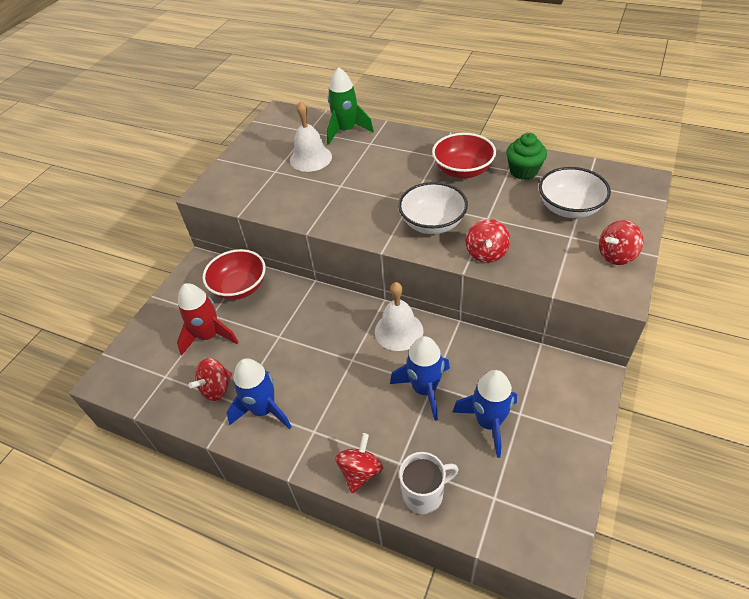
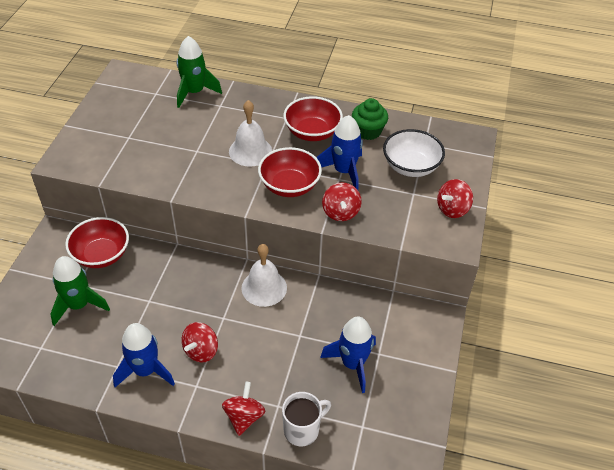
camera: 15 degrees left, 0 degrees up
red rocket [177,283,239,355] -> green rocket [50,256,110,326]
red spinning top [189,358,232,401] -> red spinning top moved to [181,322,218,363]
white bell [290,101,332,172] -> white bell moved to [229,100,272,167]
blue rocket [390,336,450,421] -> blue rocket moved to [317,115,363,190]
white bowl [398,182,468,234] -> red bowl [258,147,322,197]

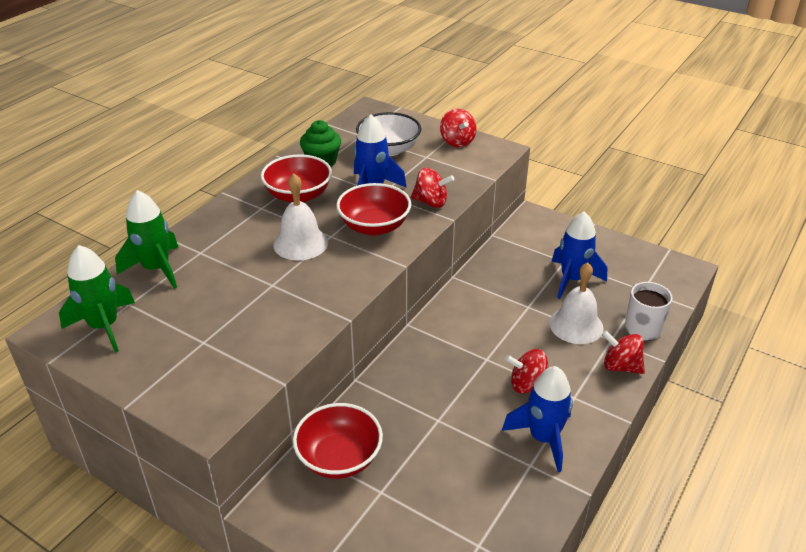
camera: 70 degrees left, 10 degrees down
green rocket [50,256,110,326] -> green rocket moved to [59,245,135,353]
red spinning top [181,322,218,363] -> red spinning top turned 135 degrees clockwise [505,349,548,394]
white bell [241,244,287,307] -> white bell moved to [549,263,603,344]

